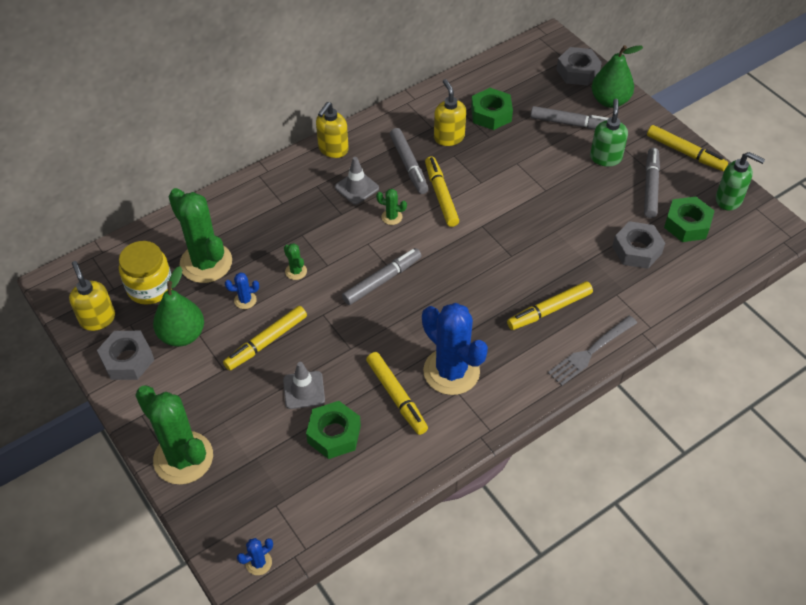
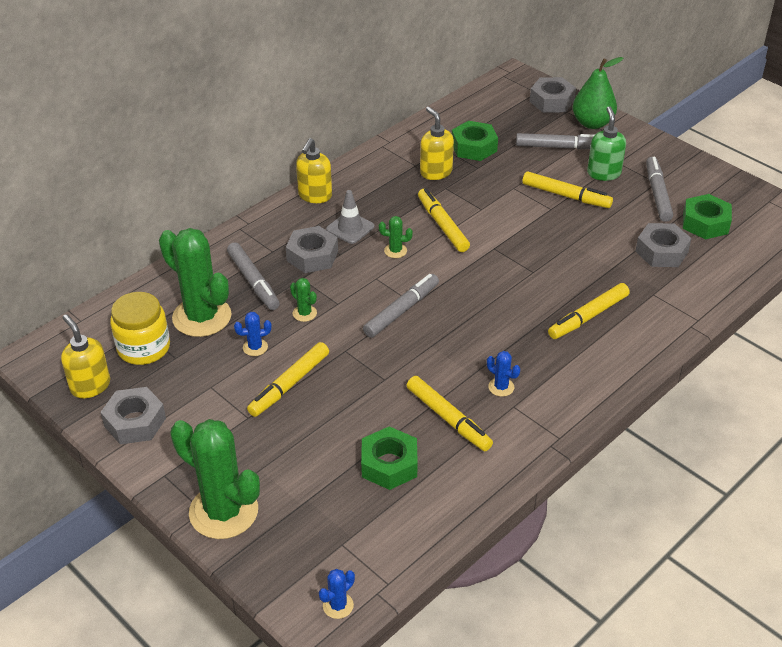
camera: 10 degrees left, 10 degrees down
green pear [153,266,204,347] -> none
grey traffic cone [283,362,325,409] -> none
grey marker [390,128,429,194] -> grey marker moved to [227,242,280,310]
blue cactus [422,303,488,395] -> blue cactus [487,351,520,397], size x0.42
grey fork [548,316,637,386] -> none
yellow marker [647,125,728,171] -> yellow marker moved to [522,171,613,208]
green soap dispenser [716,152,765,210] -> none
none -> grey nut [286,226,338,273]

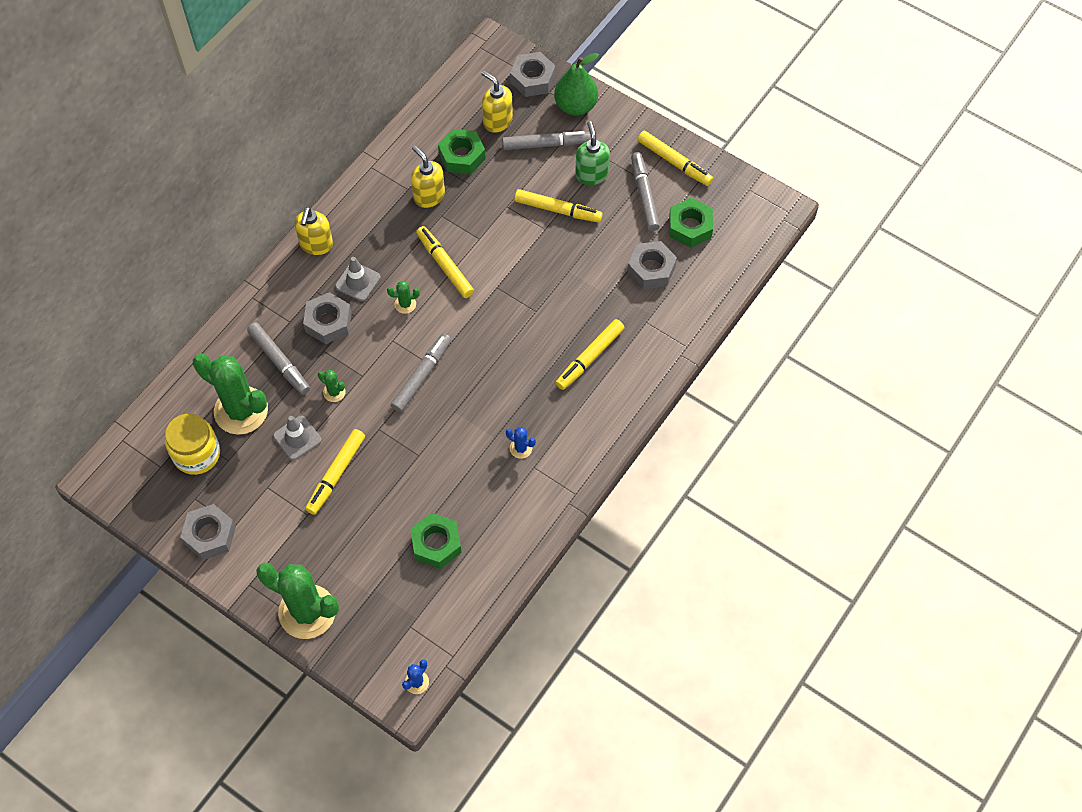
camera: 10 degrees left, 20 degrees up
yellow soap dispenser [61,314,110,398] -> yellow soap dispenser moved to [481,71,513,133]
blue cactus [234,312,272,356] -> grey traffic cone [273,416,322,460]
yellow marker [406,376,493,451] -> yellow marker moved to [637,131,713,186]

